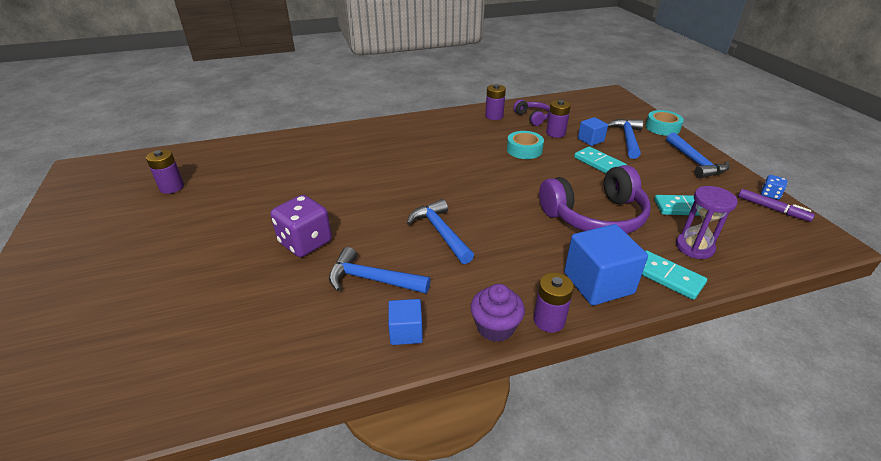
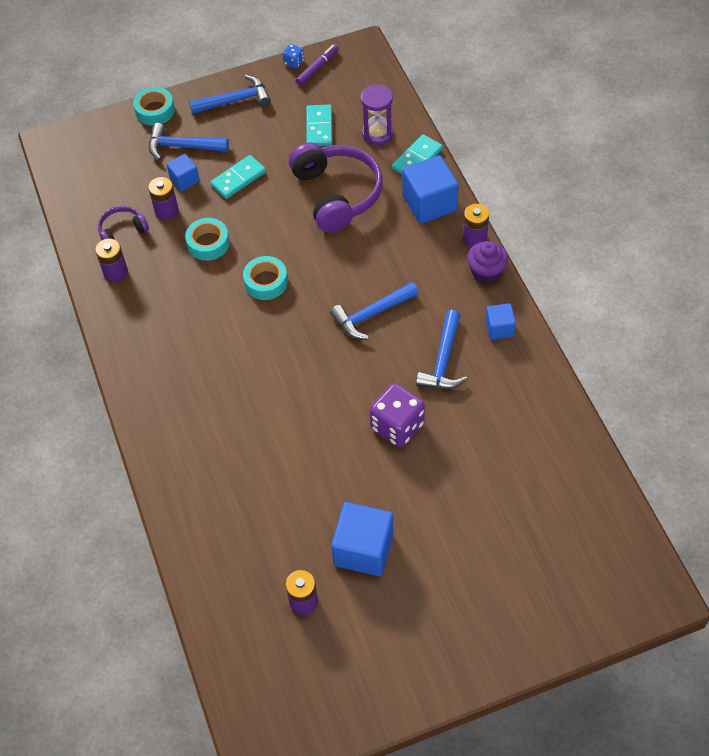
camera: 90 degrees left, 20 degrees up
none -> turquoise tape [243,256,288,300]
none -> blue cube [331,502,394,576]

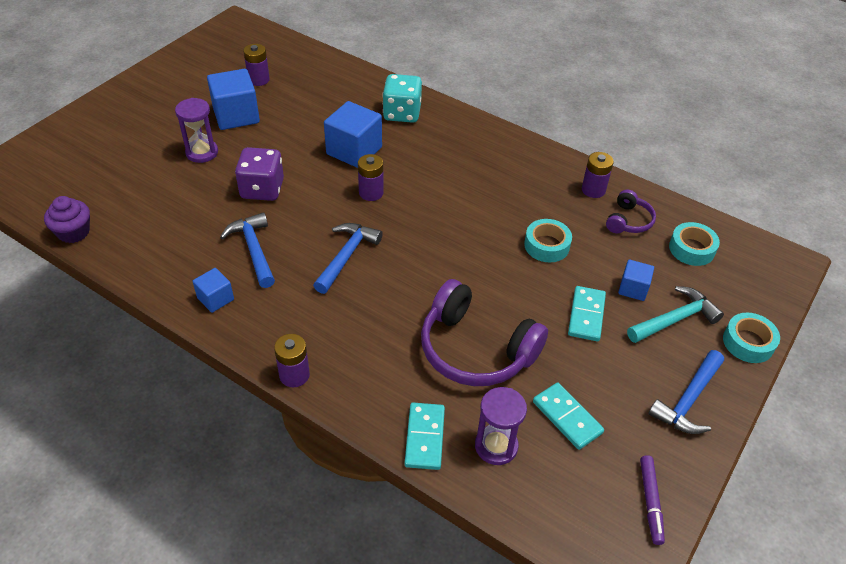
camera: 140 degrees right, 10 degrees down
purple battery [148,177,179,220] -> purple battery moved to [358,154,384,201]
blue hammer [149,123,229,161] -> turquoise hammer [627,286,724,343]
turquoise tape [243,256,288,300] -> turquoise tape moved to [669,222,720,266]
blue dice [283,44,304,69] -> none
blue cube [402,155,459,224] -> blue cube moved to [324,101,382,168]
purple cupcake [467,241,508,283] -> purple cupcake moved to [44,196,90,243]
none -> purple hourglass [175,98,218,163]
none -> turquoise dice [383,74,422,123]

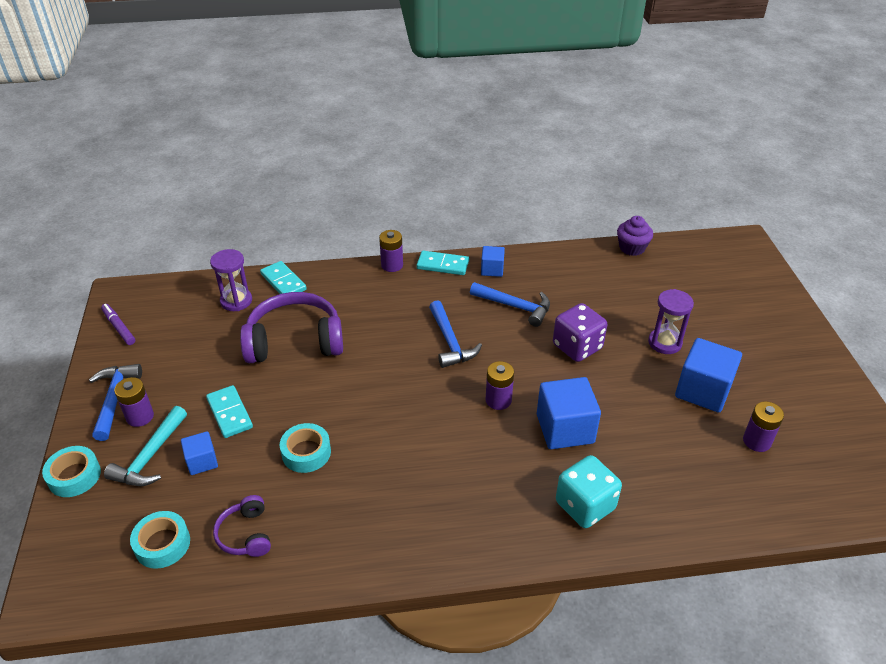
camera: 140 degrees right, 5 degrees down
turquoise domino [533,383,604,450] -> turquoise domino moved to [416,251,469,275]
purple battery [582,152,614,198] -> purple battery moved to [114,377,154,427]

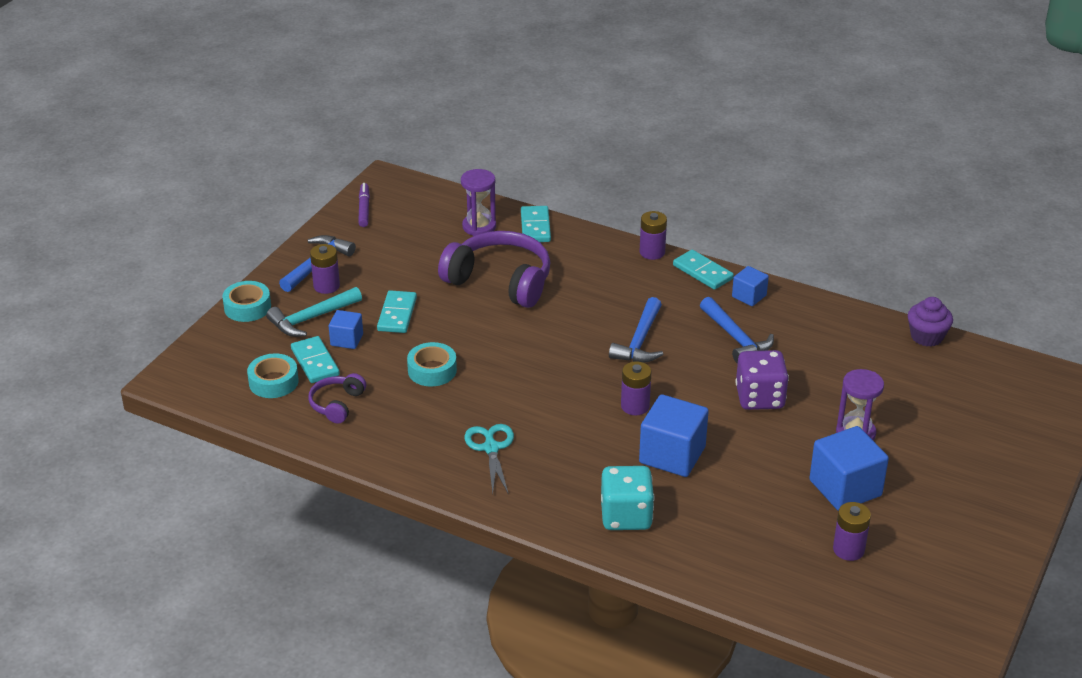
camera: 35 degrees right, 5 degrees down
none -> turquoise domino [291,336,340,383]
none -> turquoise scissors [464,424,514,495]

